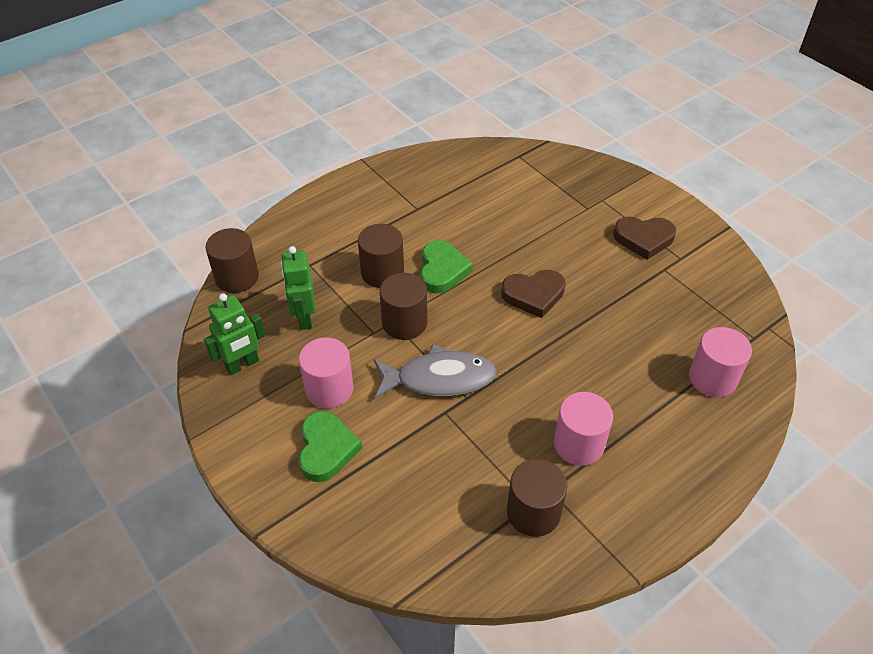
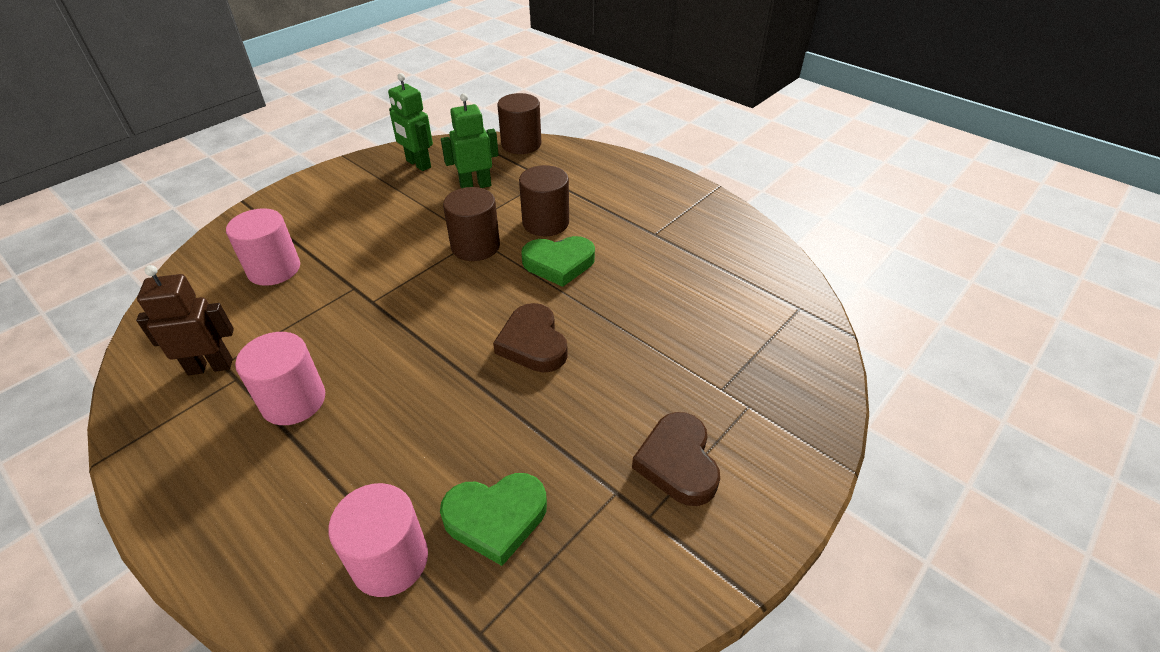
camera: 80 degrees right, 5 degrees down
pink cylinder [299,337,354,408] -> pink cylinder moved to [226,208,300,286]
green heart [299,411,362,482] -> green heart moved to [440,473,547,566]
grey fish [374,344,496,399] -> none
brown cylinder [507,459,567,537] -> brown robot [136,265,234,375]

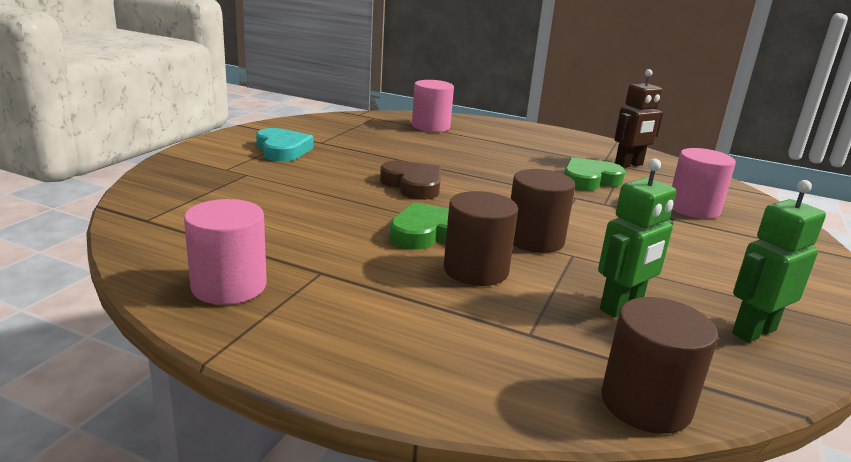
camera: 160 degrees right, 20 degrees down
pink cylinder [235,332,325,425] -> pink cylinder moved to [184,199,267,305]
green robot [388,73,433,171] -> green robot turned 60 degrees counterclockwise [732,180,826,343]
green heart [440,473,547,566] -> green heart moved to [564,157,626,191]
brown heart [632,412,720,506] -> turquoise heart [256,128,313,162]

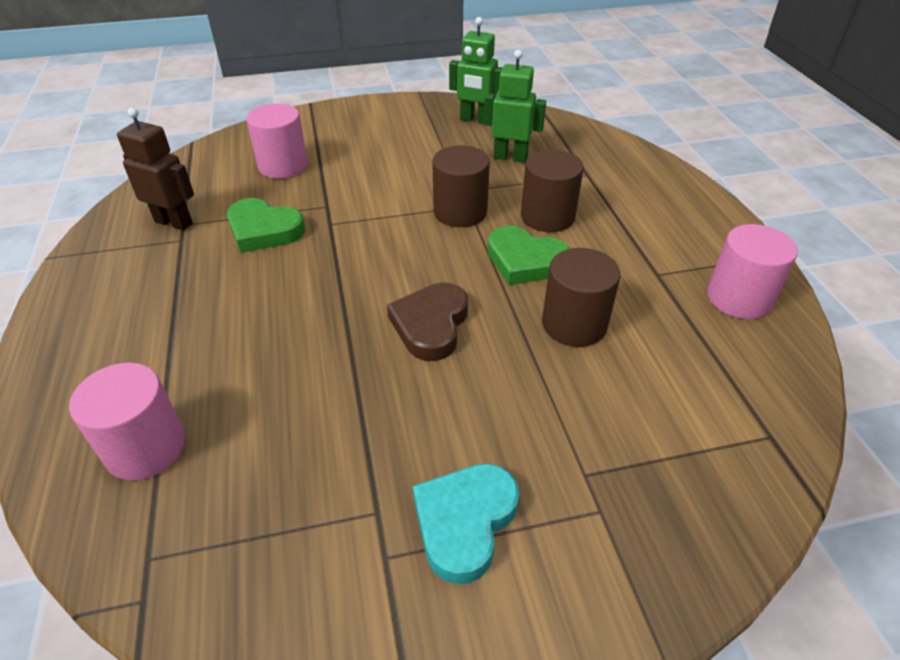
camera: 125 degrees left, 20 degrees up
brown cylinder [601,297,718,434] -> brown cylinder moved to [542,248,620,347]

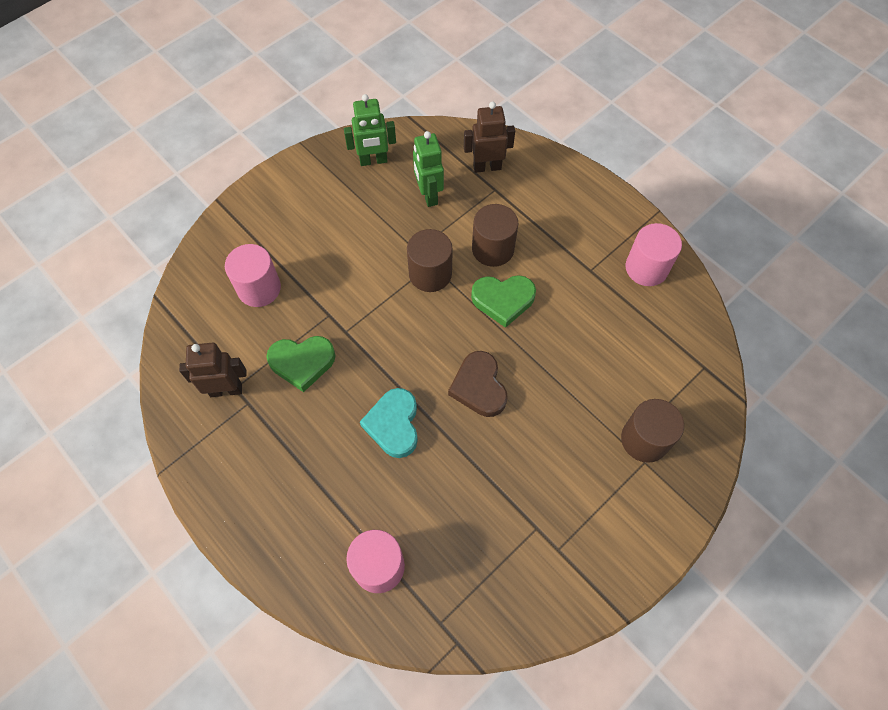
camera: 30 degrees left, 20 degrees up
turquoise heart [413,463,519,584] -> turquoise heart moved to [360,388,418,458]
green robot [483,50,546,163] -> green robot turned 90 degrees counterclockwise [413,131,444,207]
brown cylinder [542,248,620,347] -> brown cylinder moved to [621,399,684,463]
none -> brown robot [464,102,515,173]

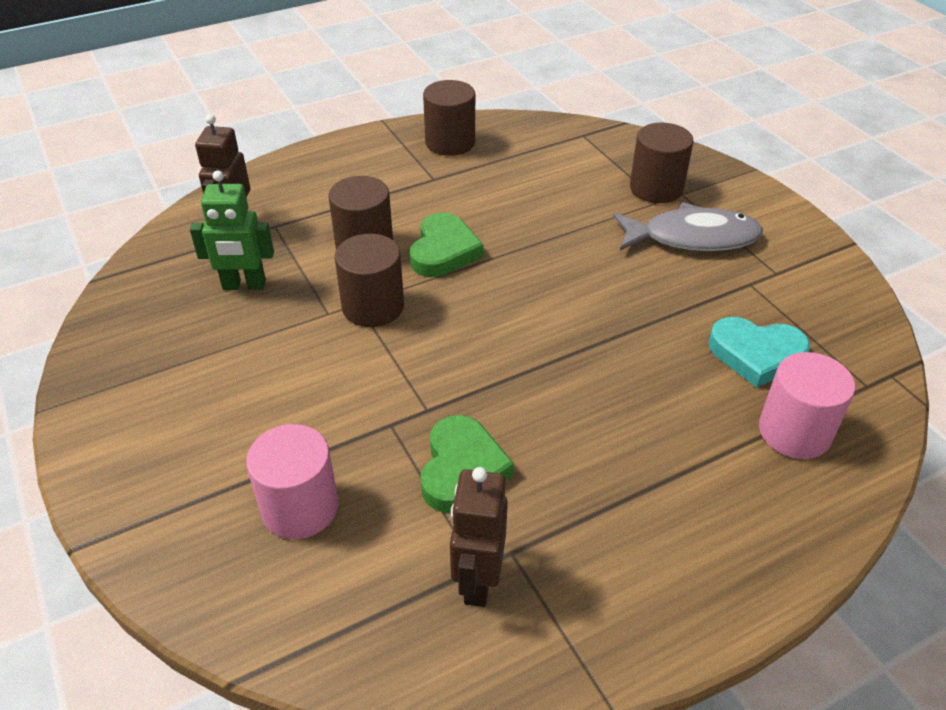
camera: 75 degrees left, 20 degrees down
green robot [344,94,396,166] -> none
turquoise heart [360,388,418,458] -> turquoise heart moved to [708,317,810,388]
brown heart [448,351,508,417] -> none
pink cylinder [626,223,682,286] -> brown cylinder [423,80,475,156]
none -> grey fish [613,202,763,251]

